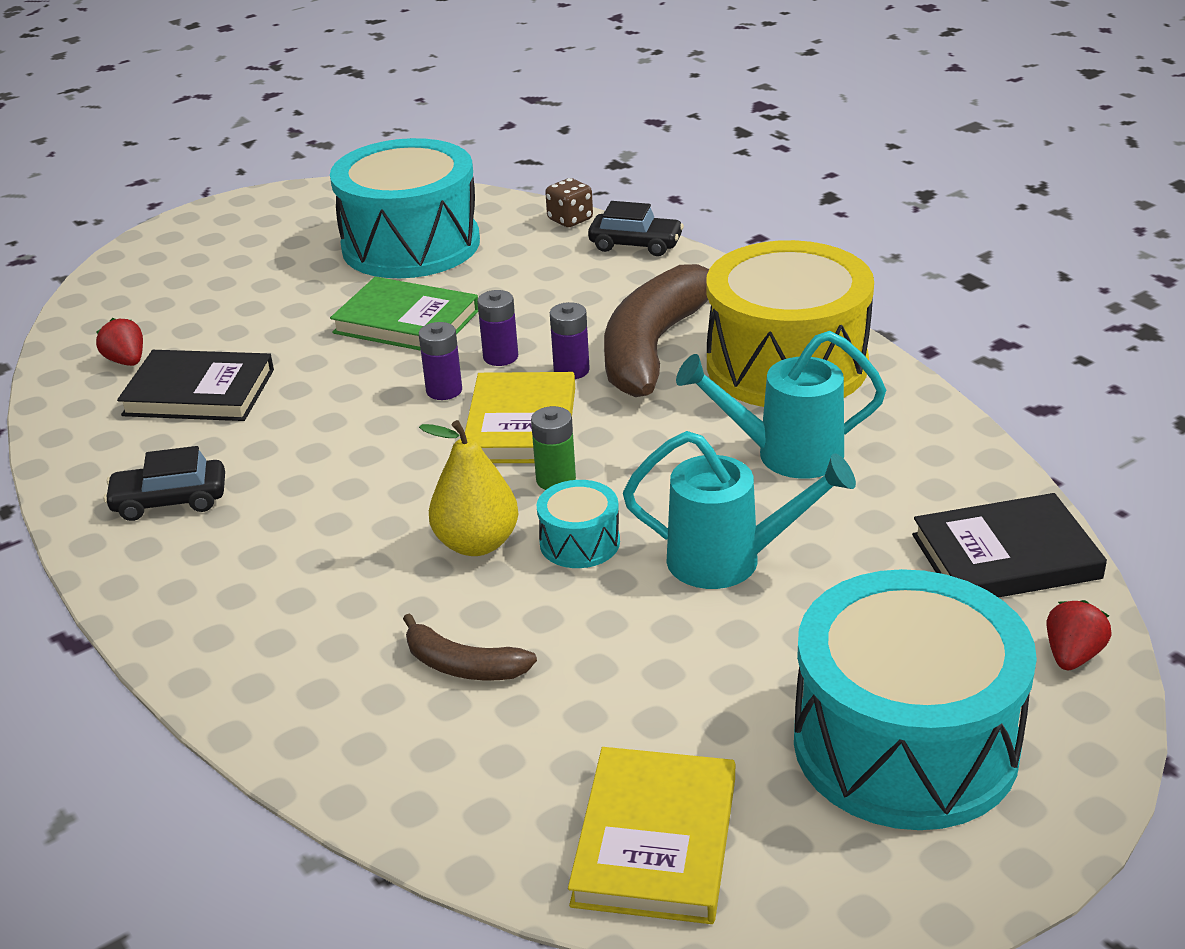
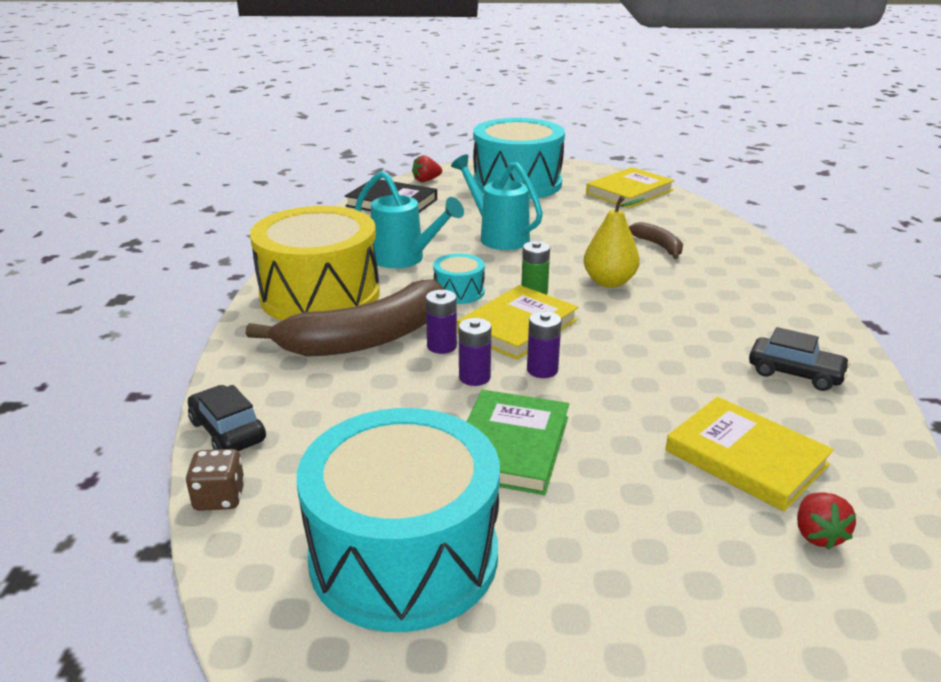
camera: 145 degrees left, 5 degrees down
black book [117,350,274,421] -> yellow book [665,397,834,512]
green book [330,277,478,351] -> green book turned 45 degrees clockwise [467,390,569,495]
turquoise drum [537,480,620,568] -> turquoise drum moved to [433,253,485,304]

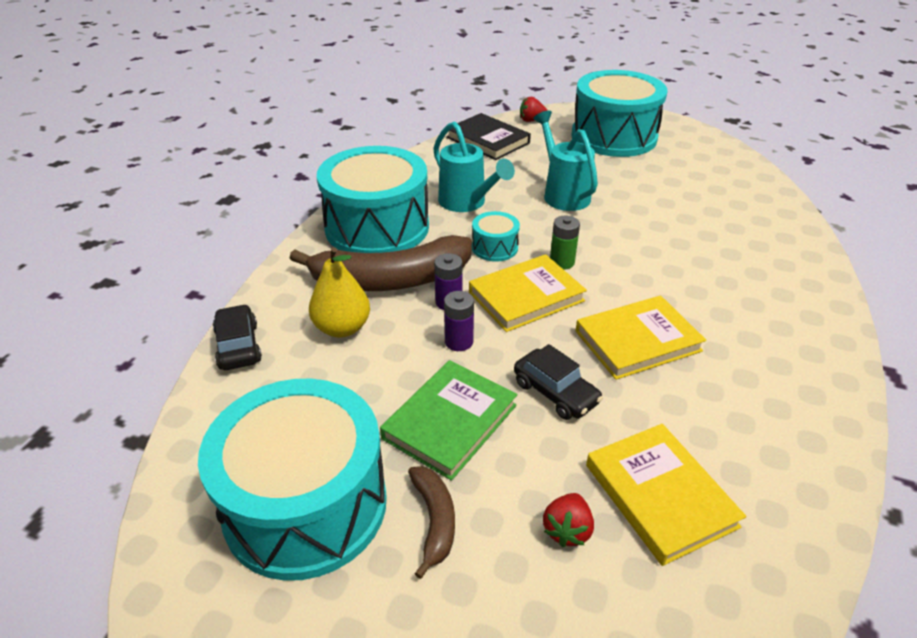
camera: 20 degrees right, 10 degrees up
brown dice [185,449,245,511] -> none
yellow drum [250,206,380,321] -> turquoise drum [317,146,429,253]
purple battery [527,311,561,378] -> none
yellow pear [584,196,645,288] -> yellow pear moved to [309,247,370,338]
yellow book [586,167,675,209] -> yellow book moved to [575,296,706,380]
brown banana [629,222,683,259] -> brown banana moved to [408,466,455,579]
black car [749,327,850,391] -> black car moved to [514,344,603,420]
red strawberry [797,492,856,550] -> red strawberry moved to [543,493,594,547]

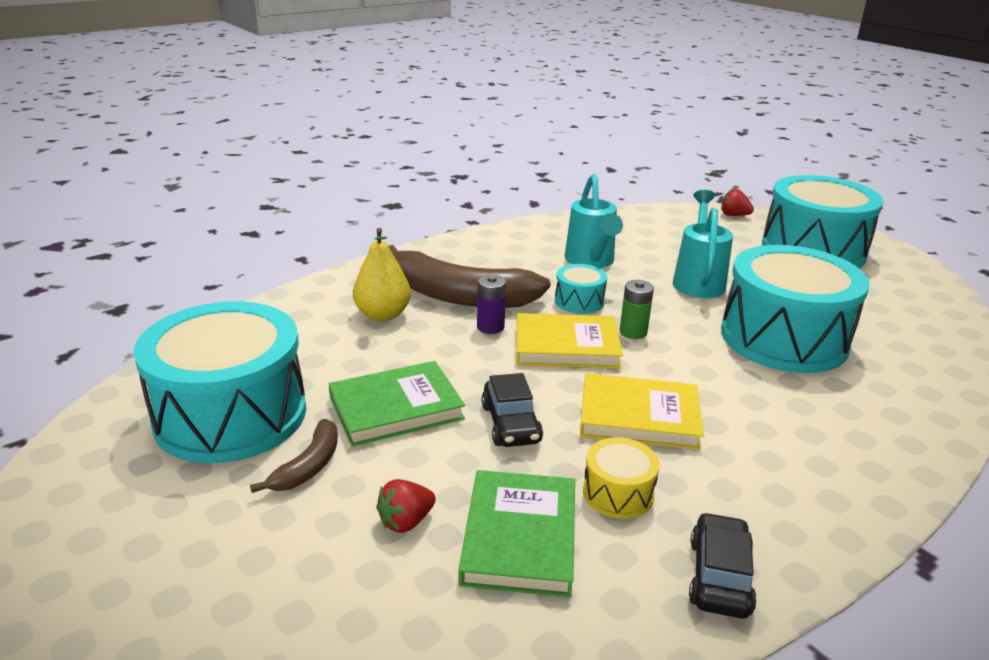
camera: 30 degrees right, 10 degrees down
black car [213,304,262,370] -> black car moved to [689,512,757,619]
turquoise drum [317,146,429,253] -> turquoise drum moved to [721,245,870,373]
purple battery [444,291,474,351] -> none
black book [446,113,531,160] -> none
yellow book [586,424,746,566] -> green book [458,470,575,597]
none -> yellow drum [583,437,660,519]

